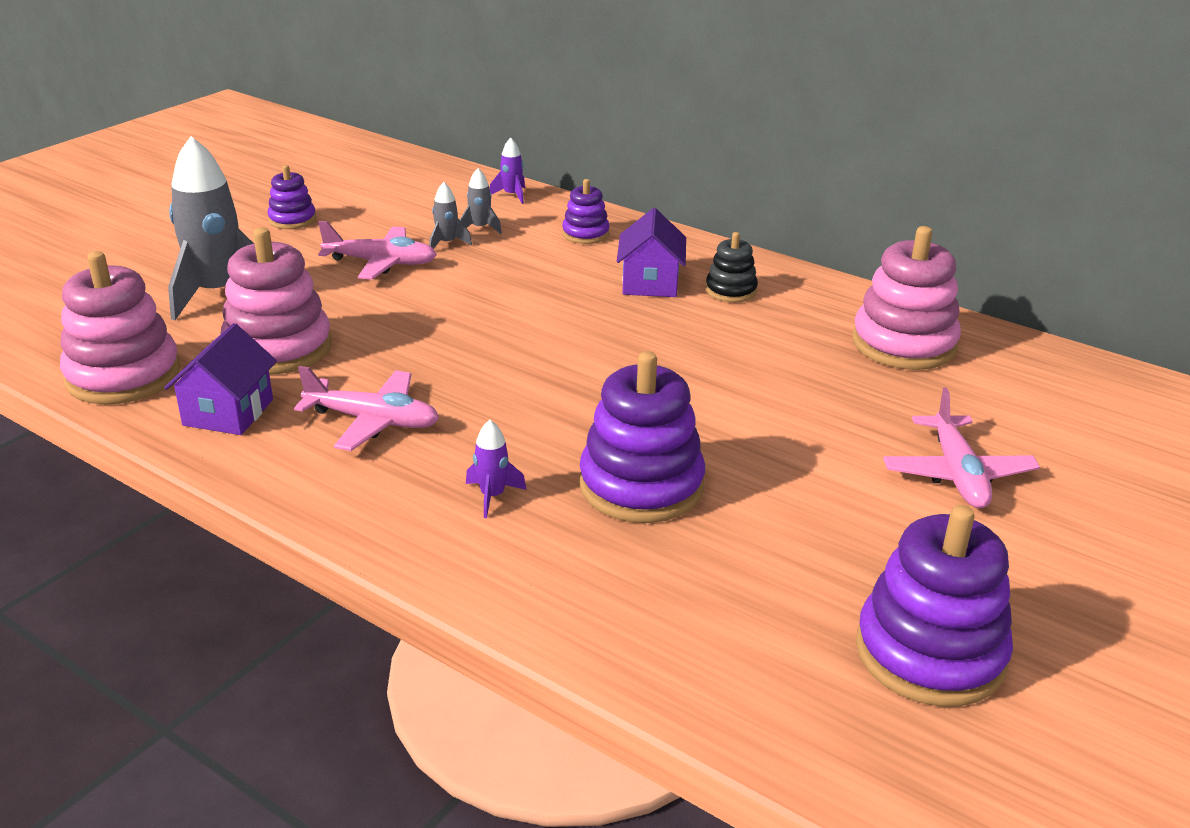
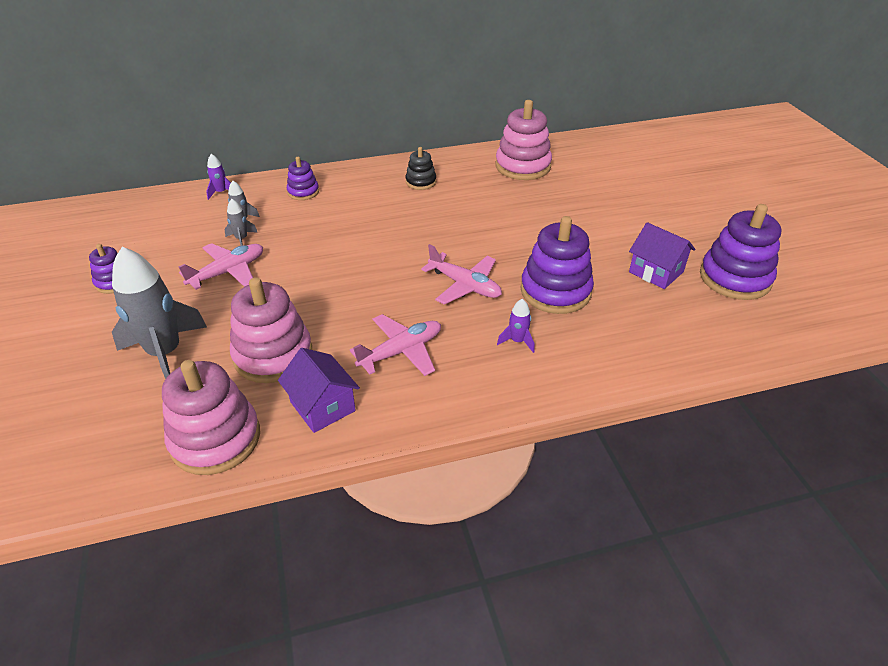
camera: 50 degrees left, 10 degrees up
purple house [617,208,686,297] -> purple house moved to [629,222,695,289]
pink plane [883,387,1040,508] -> pink plane moved to [421,244,502,304]

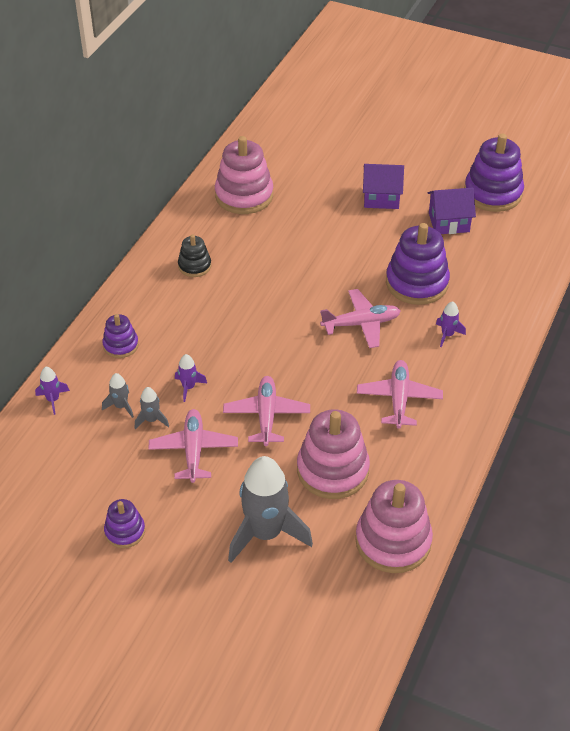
camera: 50 degrees left, 5 degrees up
purple house [278,348,360,433] -> purple house moved to [363,164,404,209]
none -> purple rocket [175,354,207,402]
none -> pink plane [223,376,310,446]

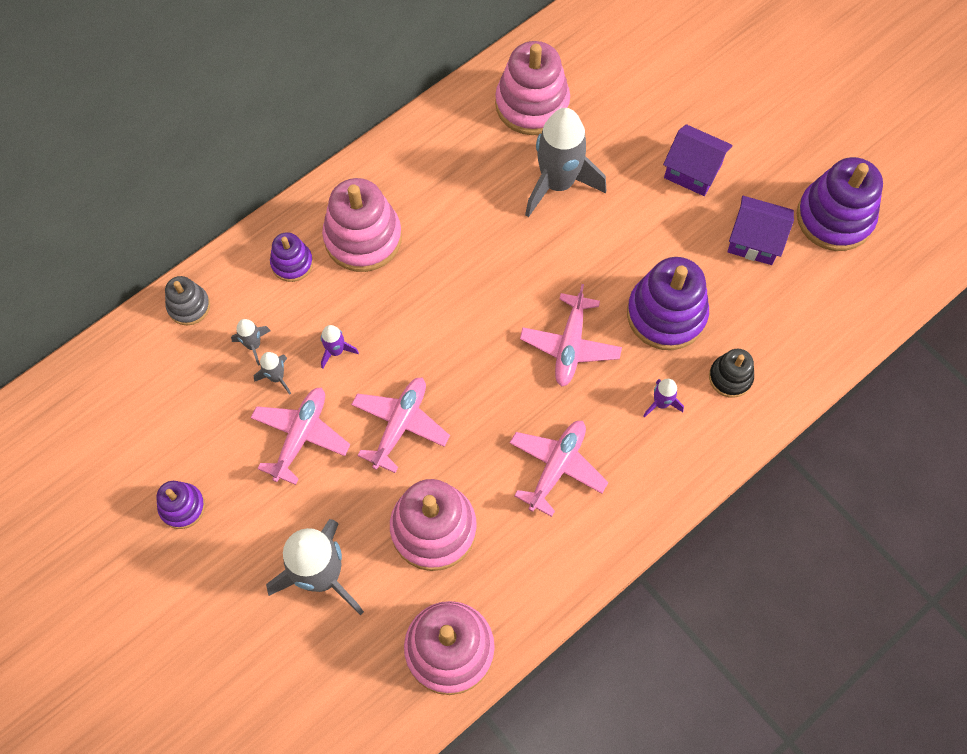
camera: 25 degrees right, 20 degrees up
purple rocket [35,367,70,415] -> grey stacking toy [165,276,210,325]
black stacking toy [178,235,211,277] -> black stacking toy moved to [709,349,754,398]
pink plane [320,289,401,348] -> pink plane turned 90 degrees clockwise [520,284,622,387]
none -> pink stacking toy [322,178,402,272]
none -> grey rocket [525,108,606,217]

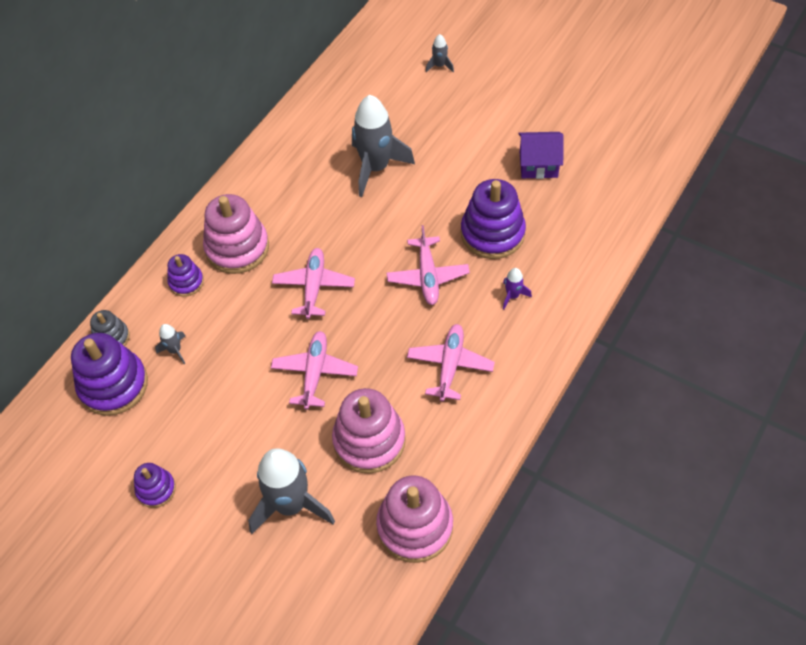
camera: 15 degrees left, 10 degrees down
pink plane [251,387,350,485] -> pink plane moved to [272,248,355,319]
grey rocket [254,352,291,395] -> grey rocket moved to [426,34,454,72]
purple rocket [321,325,359,369] -> none
pink stacking toy [495,41,570,135] -> none
purple house [663,124,733,196] -> none
black stacking toy [709,349,754,398] -> none
purple stacking toy [797,157,883,251] -> purple stacking toy moved to [71,333,148,416]

